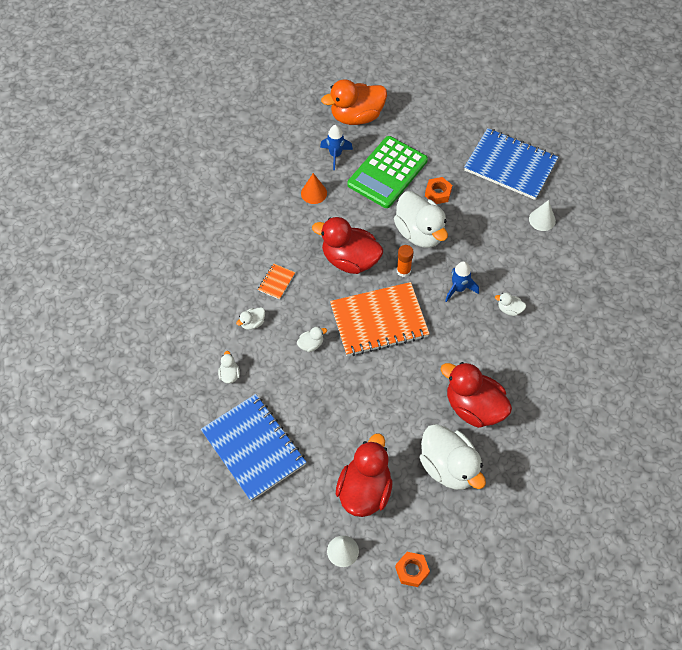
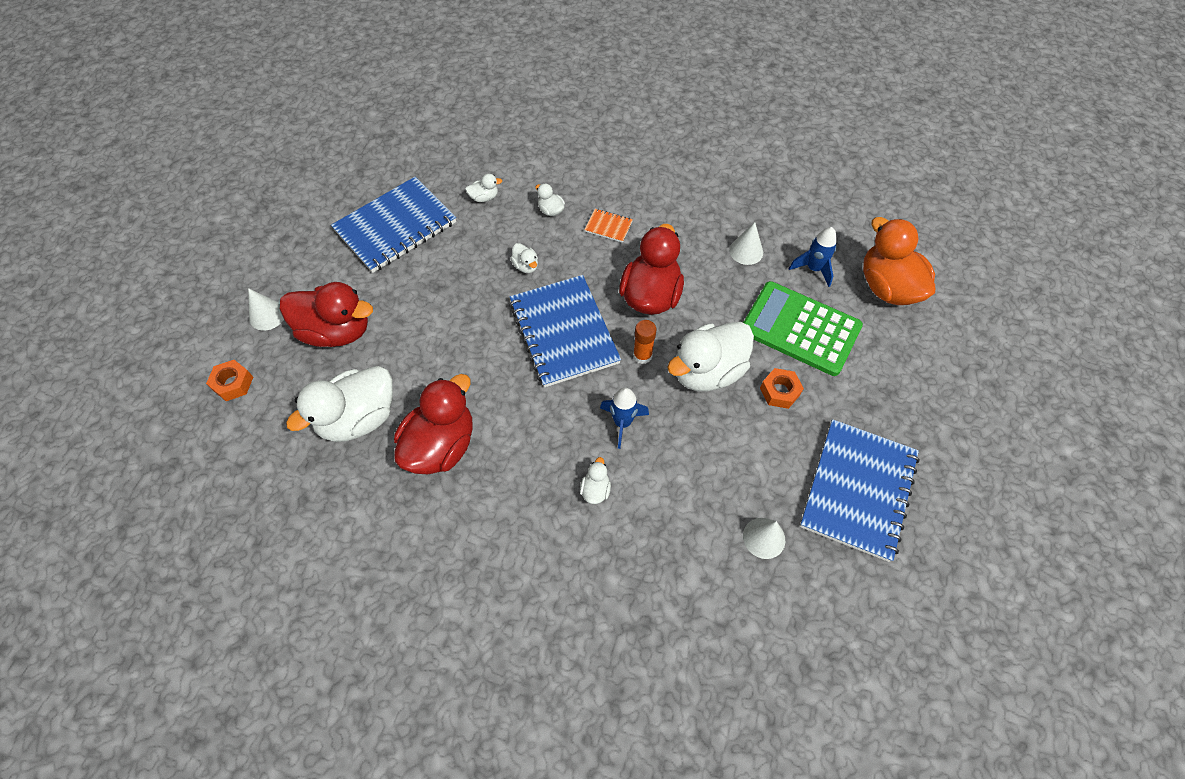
camera: 85 degrees right, 0 degrees up
orange cone [301,173,327,204] -> white cone [729,222,763,265]
orange notebook [330,282,430,356] -> blue notebook [509,275,621,387]

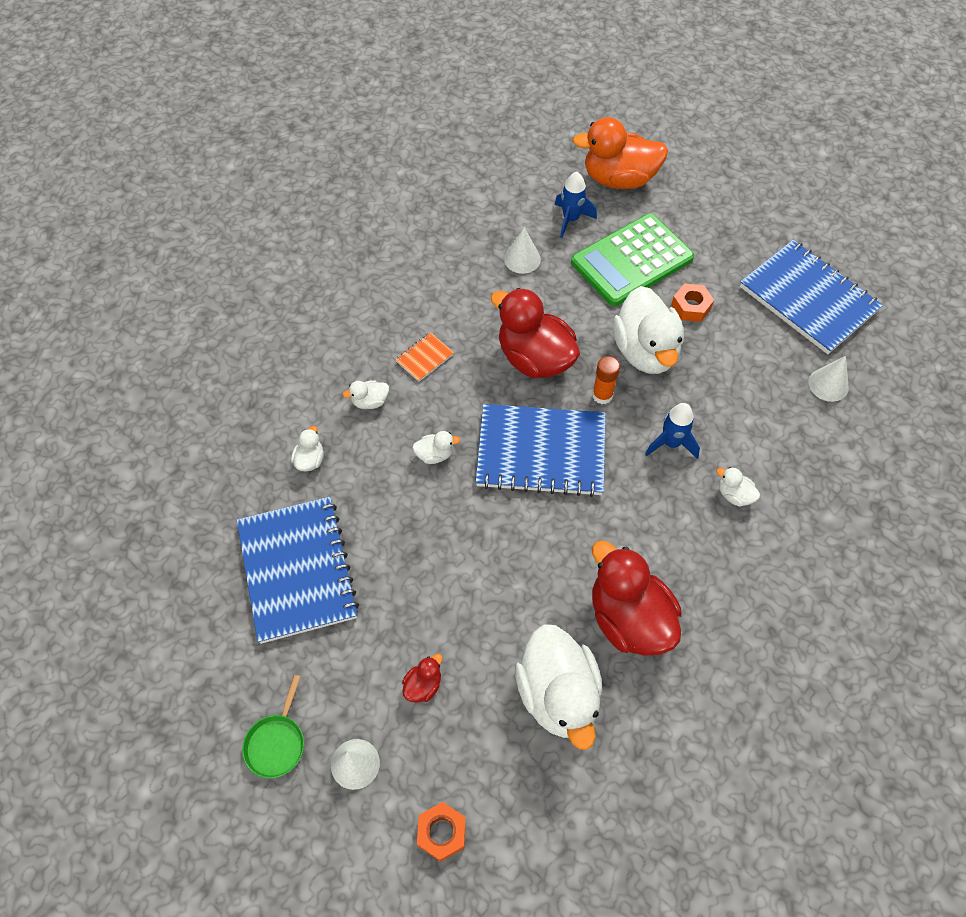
camera: 65 degrees left, 0 degrees up
red duck [280,282,373,347] -> red duck [402,654,443,703], size x0.43
none -> green pan [242,675,304,778]

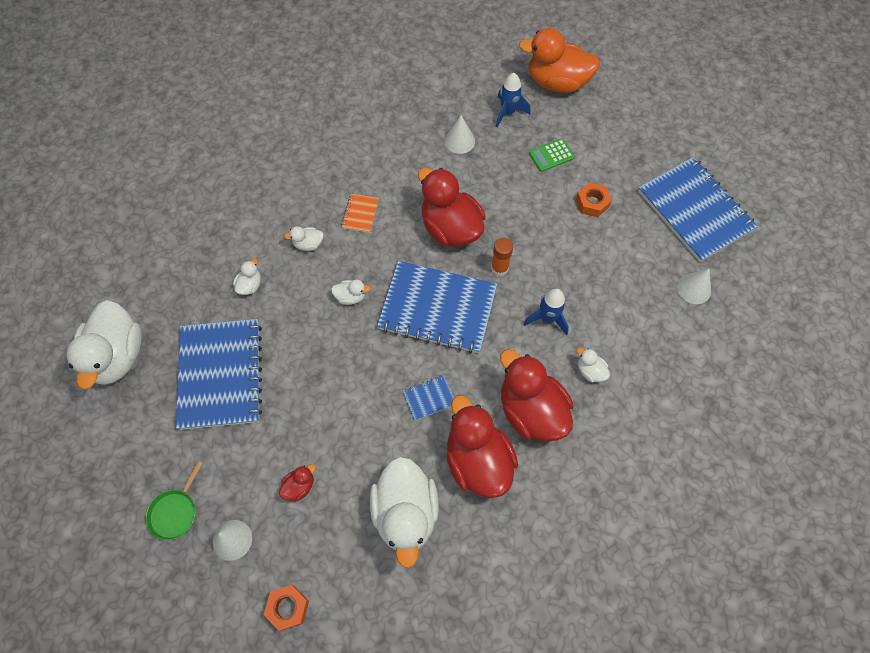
camera: 10 degrees right, 5 degrees up
orange notebook [395,332,454,382] -> orange notebook turned 45 degrees counterclockwise [341,194,379,233]
green calculator [571,213,694,306] -> green calculator [529,138,575,172], size x0.44
white duck [613,286,684,374] -> white duck moved to [67,300,142,390]
none -> blue notebook [403,375,454,420]
none -> red duck [500,349,573,441]

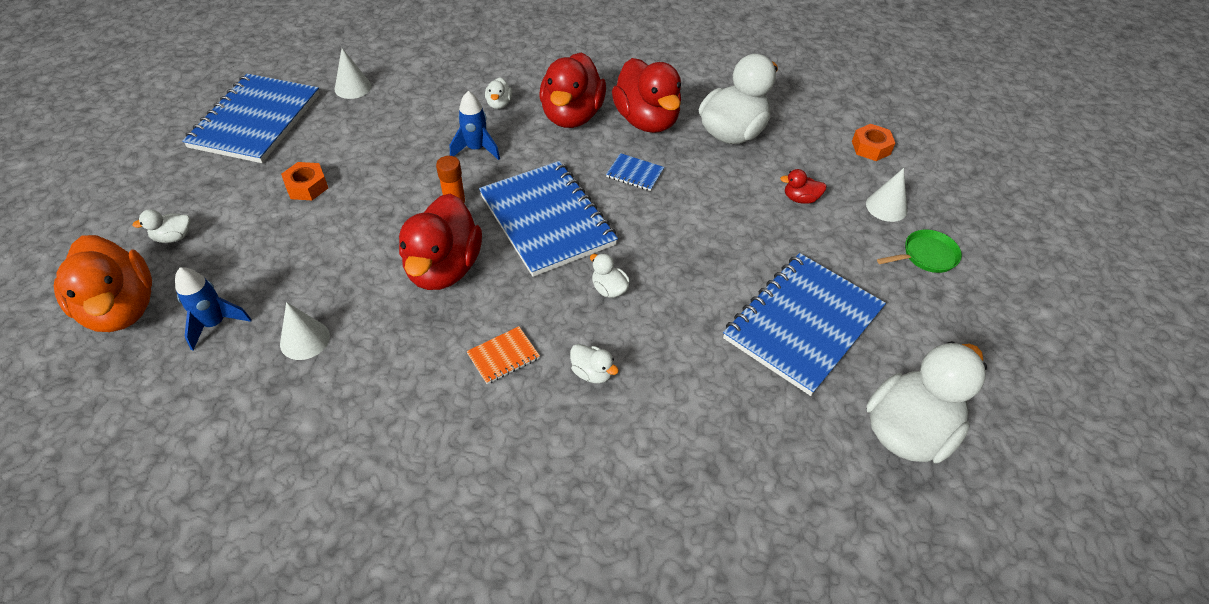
camera: 135 degrees left, 15 degrees down
white duck [233,258,261,295] -> white duck moved to [133,209,191,243]
red duck [446,395,518,498] -> red duck turned 45 degrees counterclockwise [612,58,681,133]
green calculator [529,138,575,172] -> none

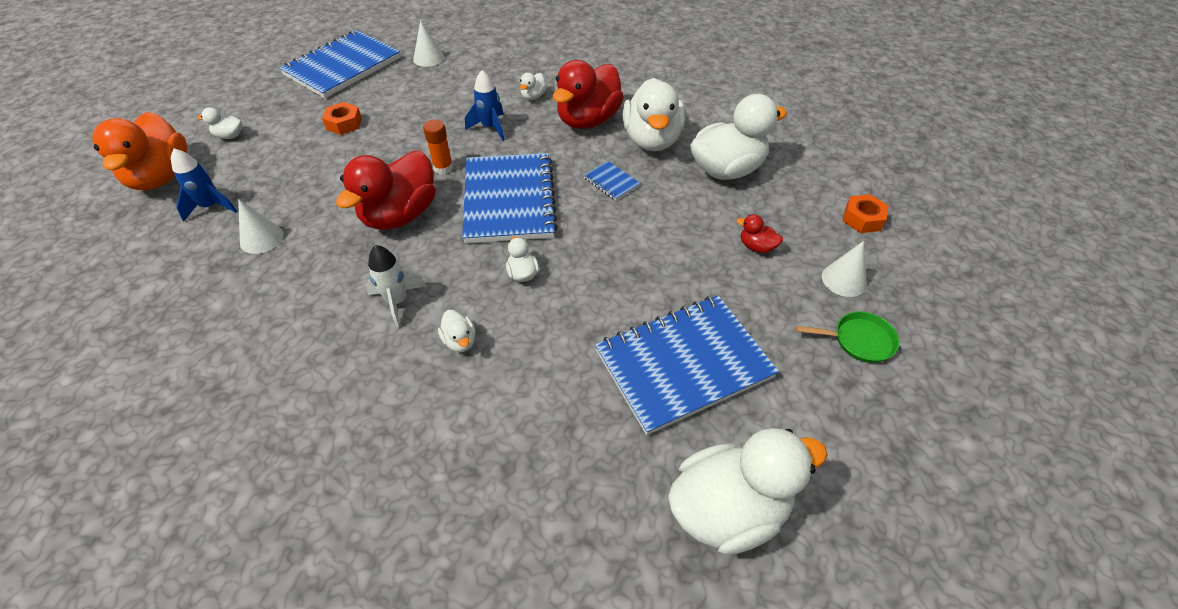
camera: 25 degrees right, 0 degrees up
orange notebook [467,326,540,384] -> white rocket [366,245,426,328]
red duck [612,58,681,133] -> white duck [623,78,685,151]

